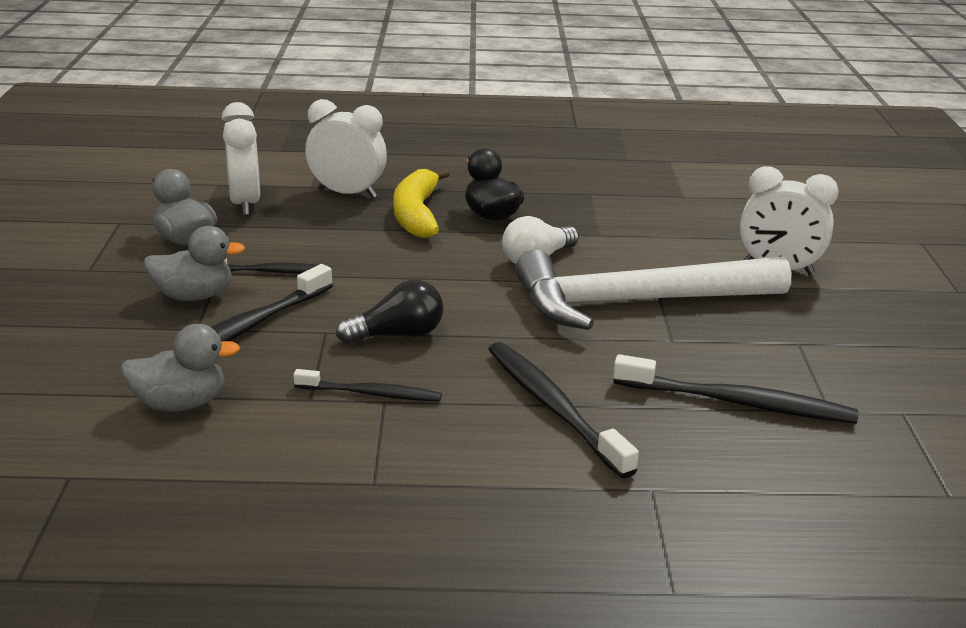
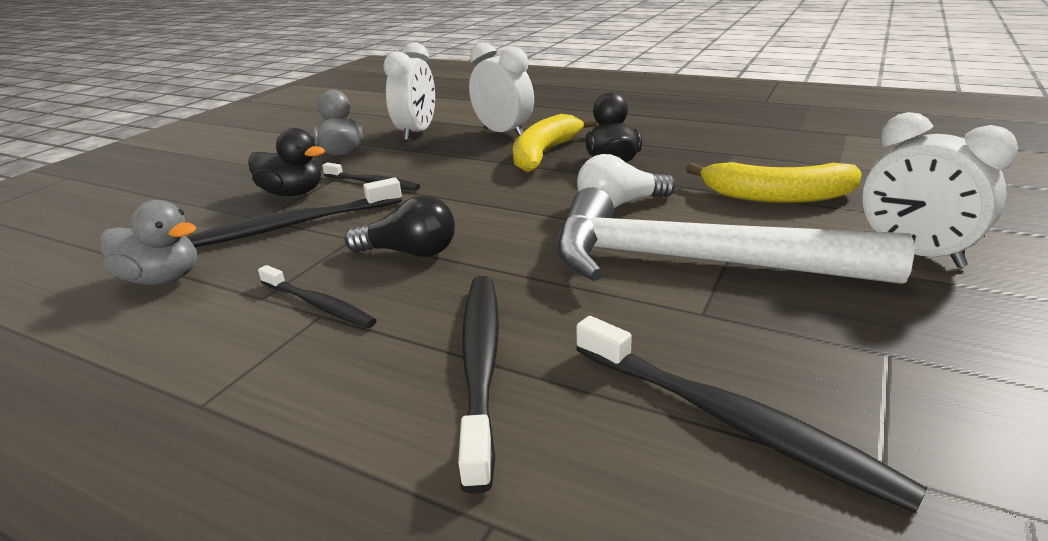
camera: 30 degrees right, 0 degrees up
grey duck [143,226,245,301] -> black duck [248,128,325,196]
none -> yellow banana [686,162,862,203]

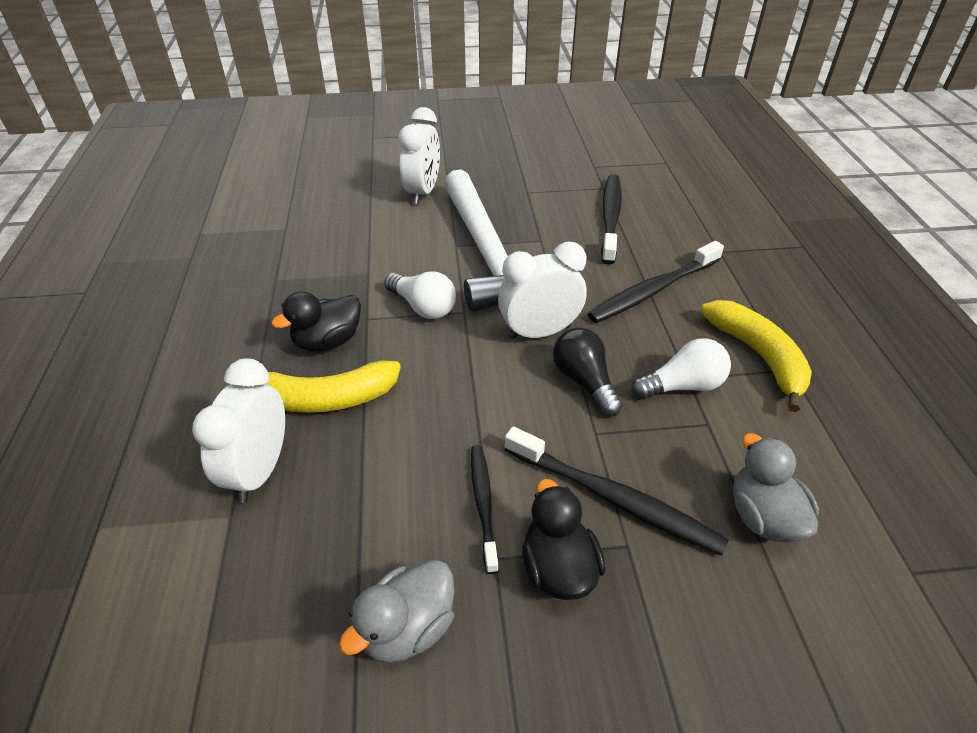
camera: 125 degrees left, 15 degrees up
black toothbrush [258,265,377,328] -> white light bulb [632,338,731,400]
white clock [383,42,435,141] -> white clock moved to [498,242,587,341]
yellow banana [686,162,862,203] -> yellow banana moved to [701,300,812,412]

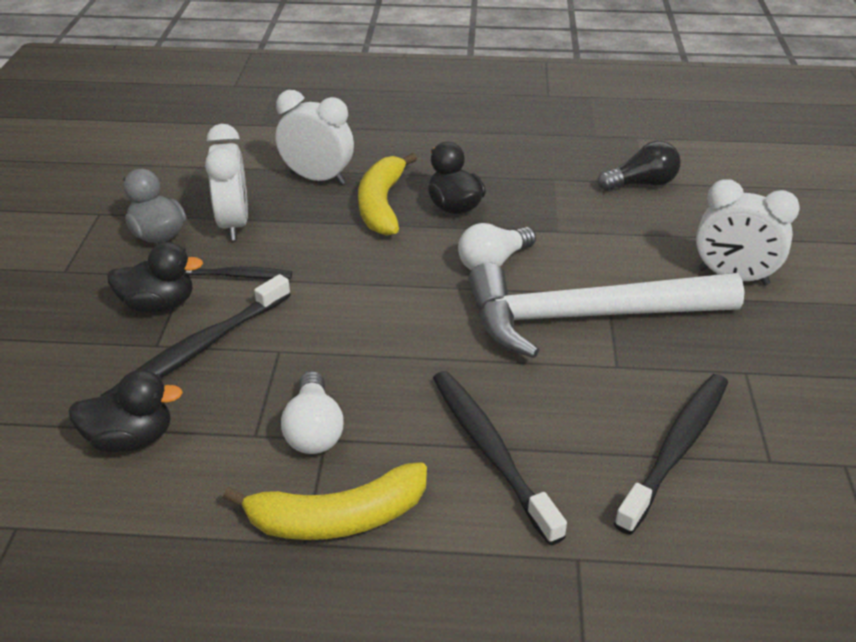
camera: 100 degrees right, 5 degrees down
white clock [498,242,587,341] -> white clock moved to [205,124,248,240]
black light bulb [553,328,623,417] -> black light bulb moved to [598,141,681,191]
black toothbrush [601,174,622,265] -> black toothbrush turned 75 degrees counterclockwise [614,374,728,535]
grey duck [733,433,819,542] -> black duck [68,370,183,452]

